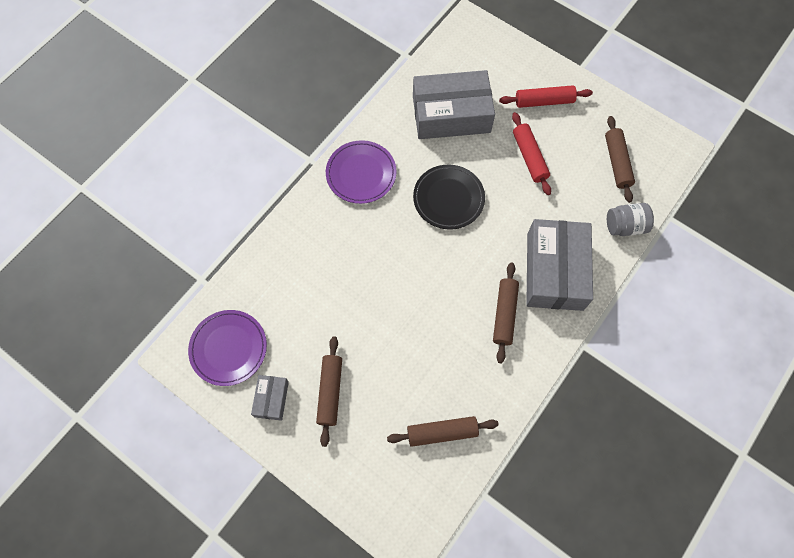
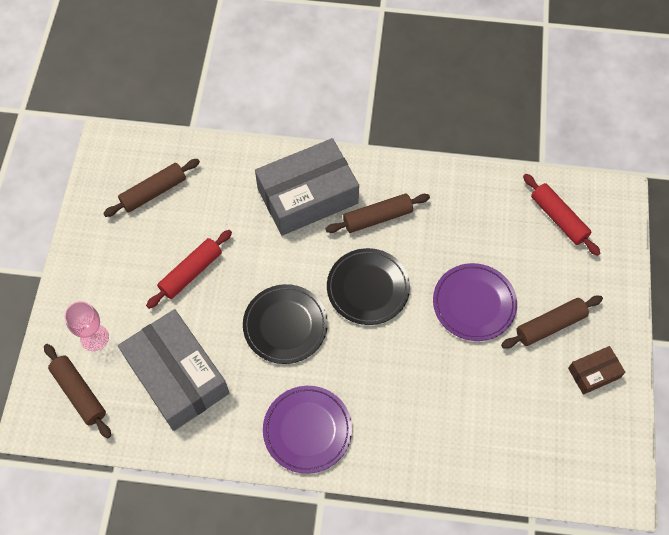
camera: 120 degrees left, 5 degrees down
purple plate [188,310,267,386] -> purple plate moved to [433,263,517,341]
grey box [251,375,289,421] -> brown box [568,346,626,395]
brown rolling pin [387,416,499,447] -> brown rolling pin moved to [44,344,111,438]
red rolling pin [499,85,593,108] -> red rolling pin moved to [523,174,600,256]
grey jar [607,203,654,236] -> none
none -> pink goblet [64,301,109,351]
none -> black plate [327,248,410,325]

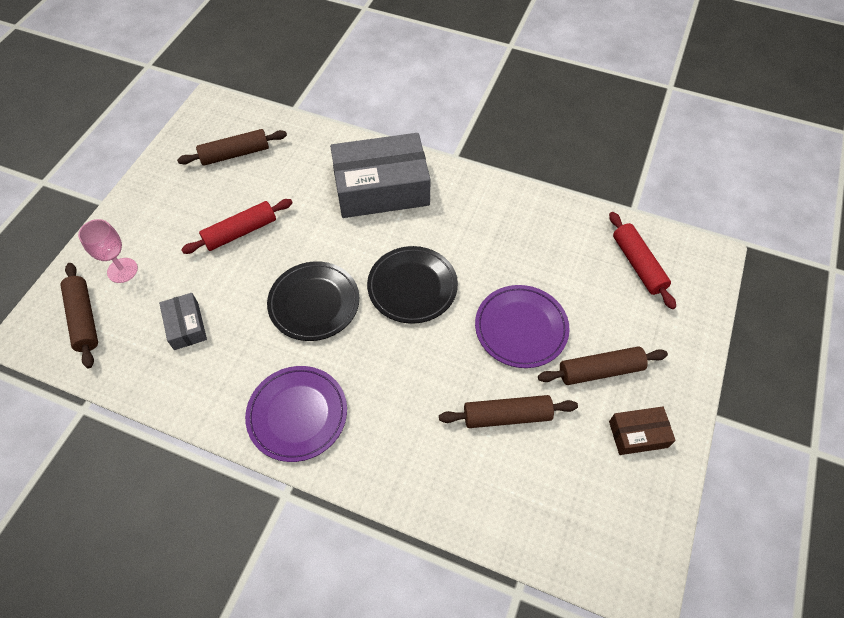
camera: 15 degrees right, 5 degrees down
grey box [118,309,229,431] -> grey box [159,293,207,350], size x0.47
brown rolling pin [326,193,430,233] -> brown rolling pin moved to [439,395,578,428]

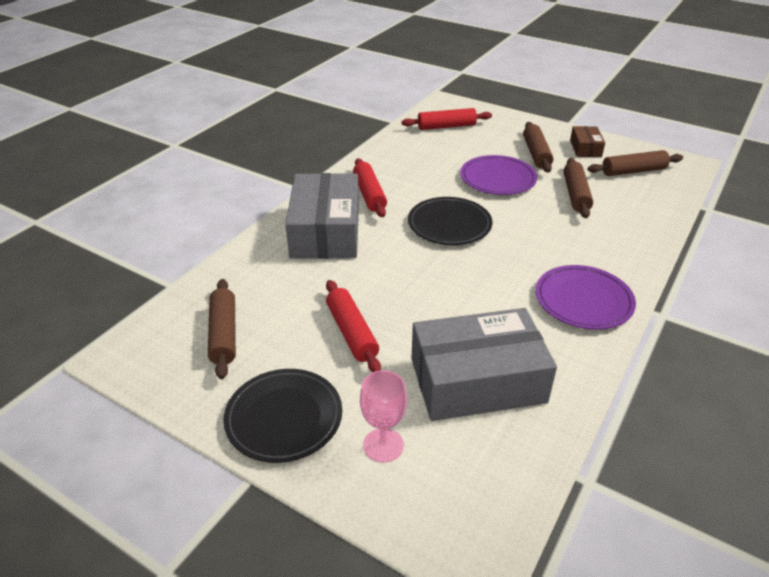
camera: 80 degrees left, 20 degrees down
brown rolling pin [60,263,98,368] -> brown rolling pin moved to [588,150,683,176]
grey box [159,293,207,350] -> grey box [411,308,557,421], size x2.15
black plate [267,261,359,341] -> black plate moved to [223,369,342,463]
none -> red rolling pin [353,158,387,217]

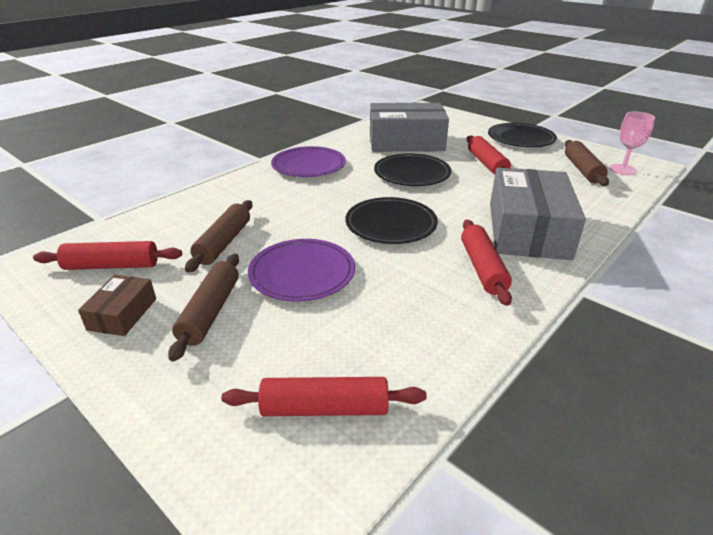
camera: 170 degrees left, 5 degrees down
pink goblet [360,370,407,463] -> pink goblet moved to [609,112,655,175]
brown rolling pin [588,150,683,176] -> red rolling pin [33,241,182,270]
none -> black plate [374,153,451,186]

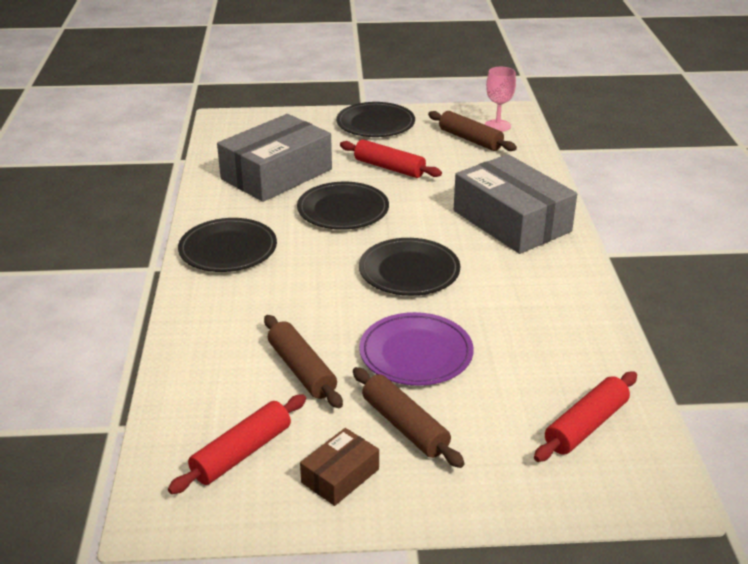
camera: 45 degrees left, 0 degrees up
brown box [78,275,156,336] -> brown box turned 75 degrees clockwise [300,428,379,506]
purple plate [271,146,346,177] -> black plate [178,218,277,272]
red rolling pin [461,220,512,306] -> none

